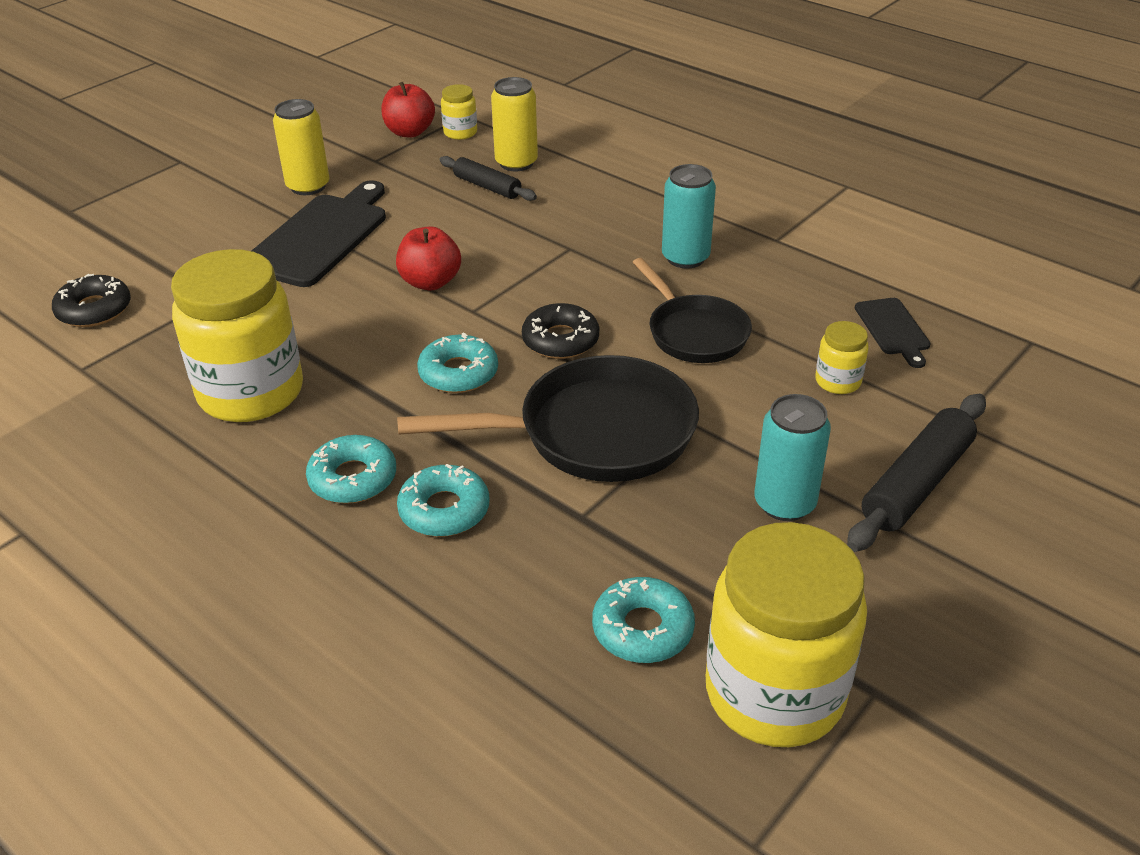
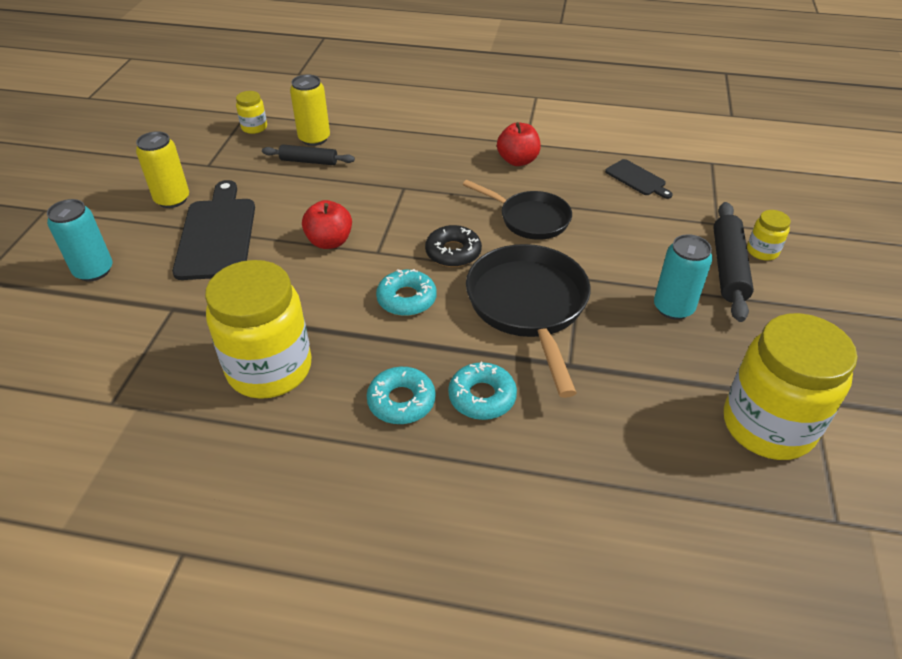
camera: 30 degrees left, 5 degrees up
black donut [52,274,131,327] -> none
red apple [381,82,435,137] -> red apple moved to [497,122,541,166]
black pan [397,355,699,482] -> black pan turned 60 degrees counterclockwise [466,244,591,398]
turquoise donut [592,577,695,663] -> none
turquoise can [662,164,716,268] -> turquoise can moved to [47,199,113,282]
yellow jar [815,321,869,394] -> yellow jar moved to [747,210,791,261]

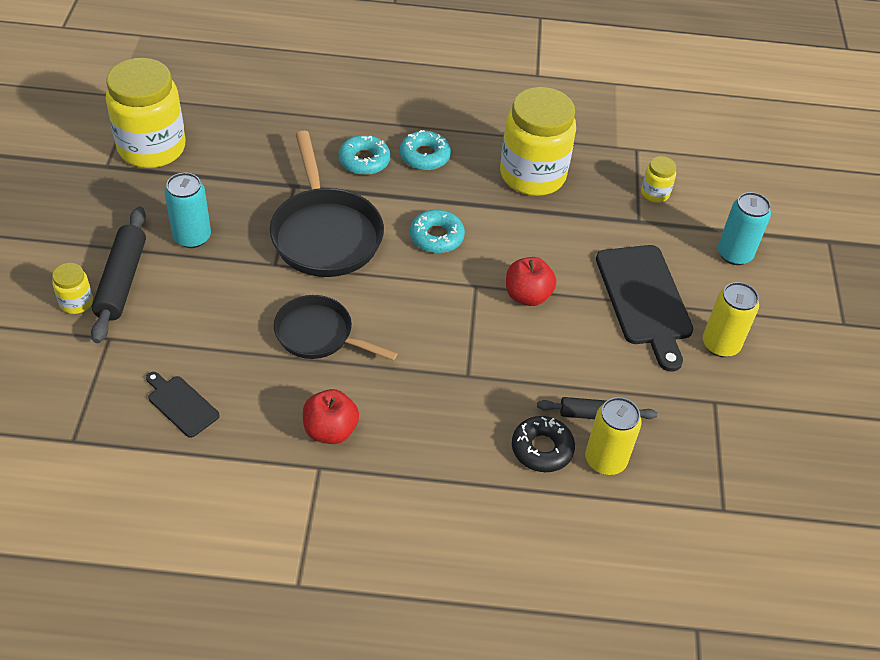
camera: 170 degrees right, 5 degrees up
yellow jar [236,91,267,134] -> yellow jar moved to [641,156,676,203]
black donut [425,225,482,267] -> black donut moved to [512,416,575,472]

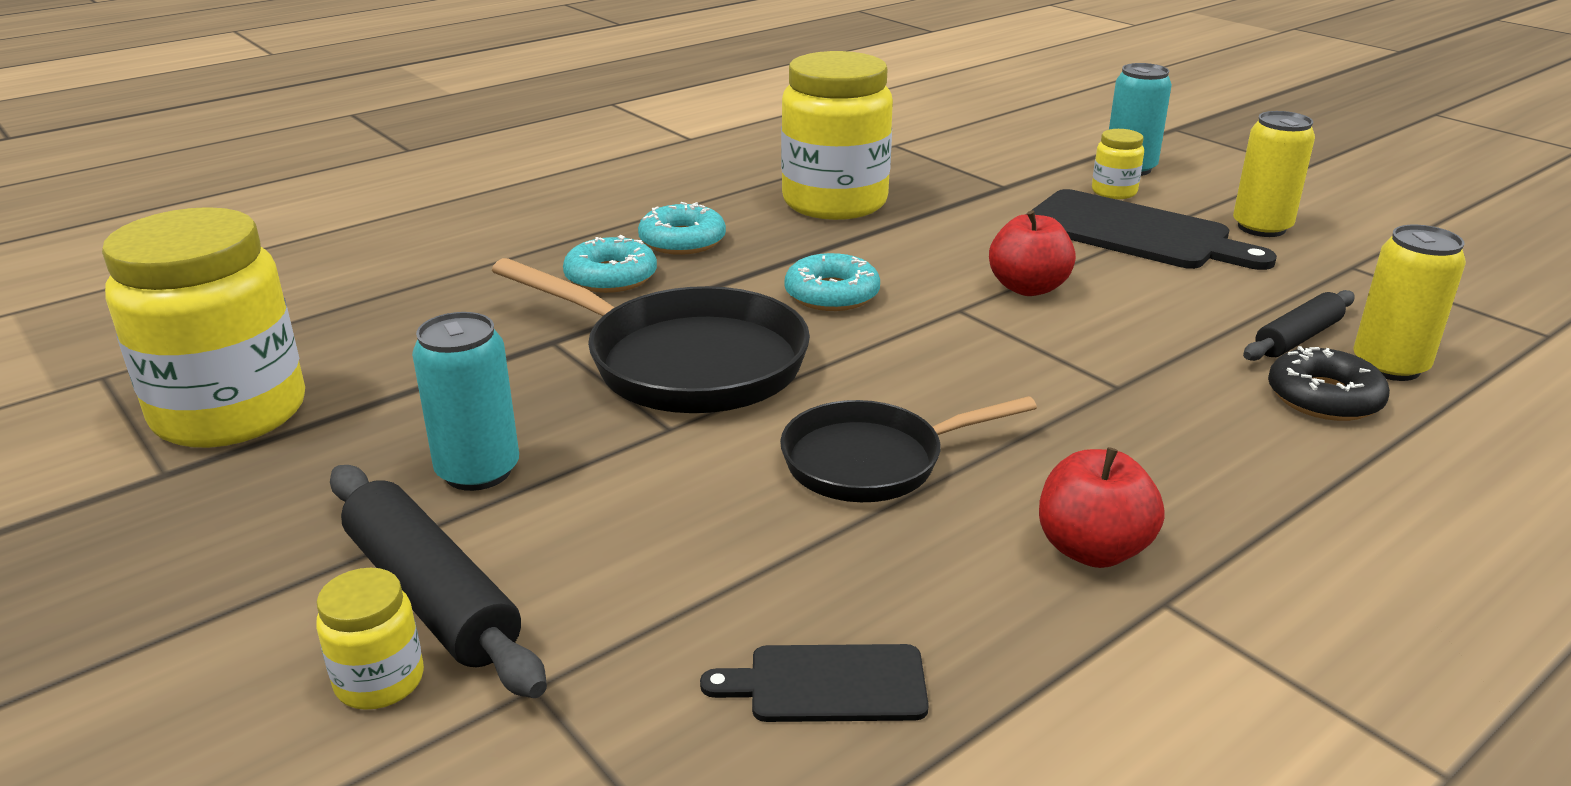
camera: 40 degrees left, 20 degrees down
yellow jar [641,156,676,203] -> yellow jar moved to [1092,129,1144,199]

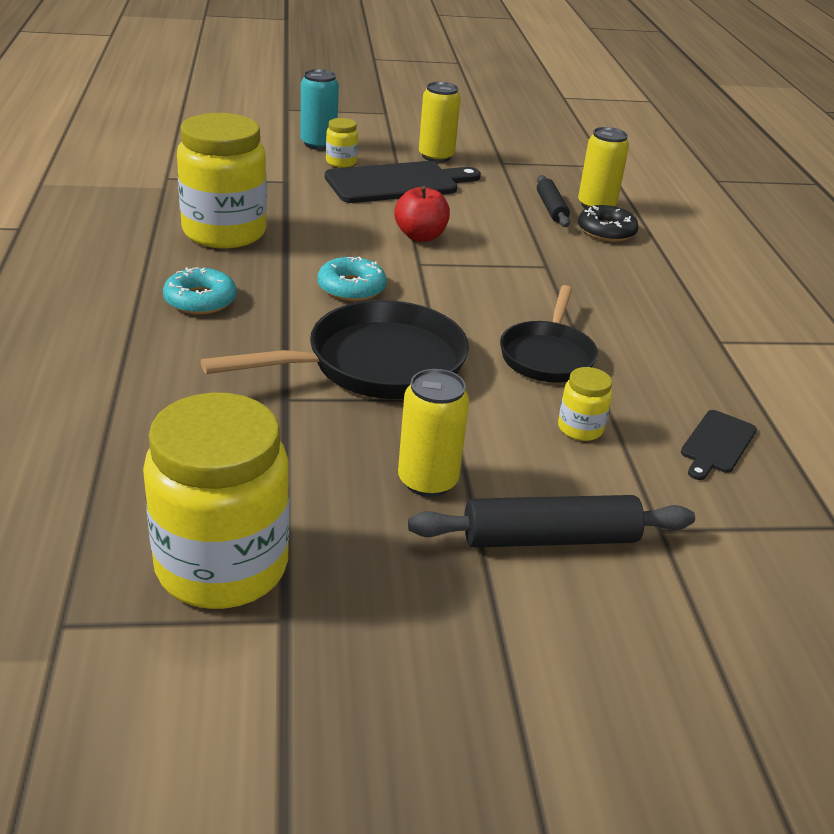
camera: 60 degrees left, 5 degrees up
yellow jar [316,568,424,710] -> yellow jar moved to [558,367,612,441]
turquoise can [412,312,519,491] -> yellow can [398,369,469,497]
turquoise donut [563,235,657,293] -> none
red apple [1039,447,1165,568] -> none

